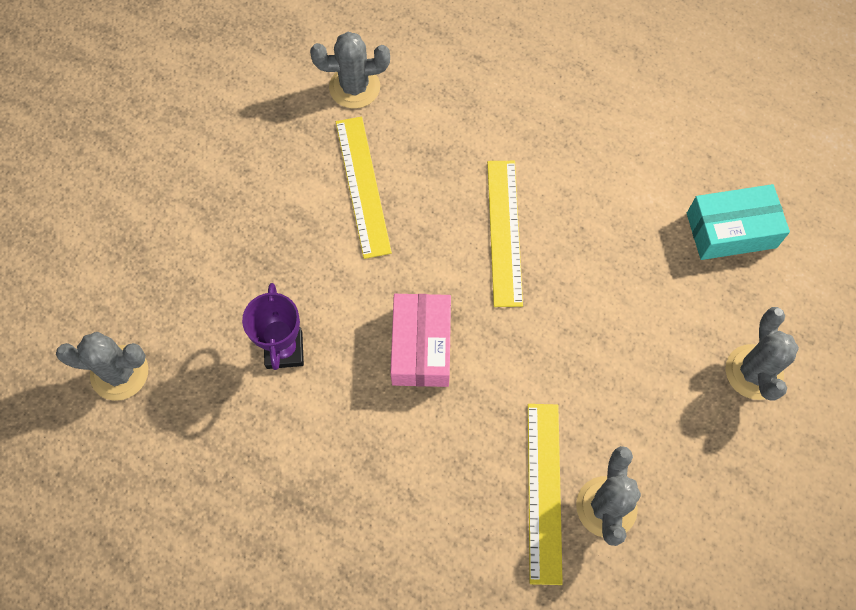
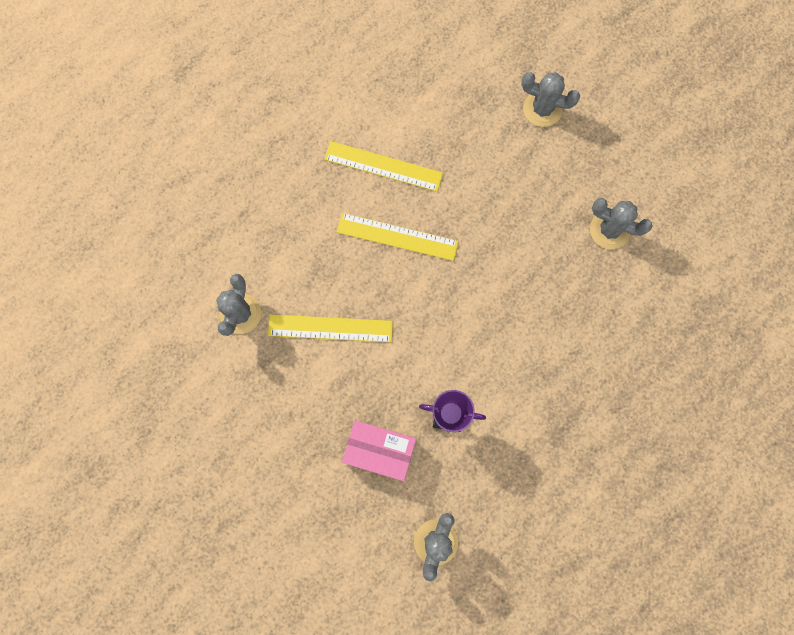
camera: 75 degrees left, 10 degrees up
pink box [390,294,451,387] -> pink box moved to [342,420,416,481]
yellow ruler [528,404,563,585] -> yellow ruler moved to [324,141,443,192]
turquoise box [687,184,790,260] -> none

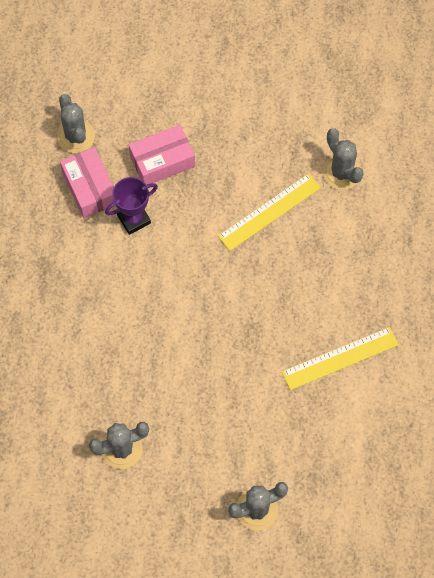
camera: 140 degrees right, 10 degrees down
yellow ruler [337,213,459,261] -> none
none -> pink box [60,147,114,218]

